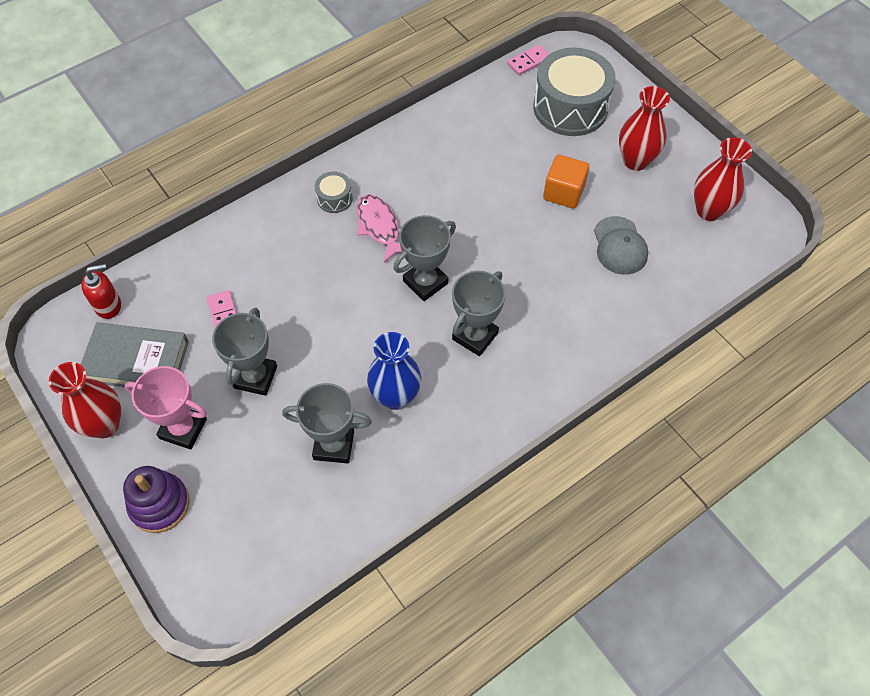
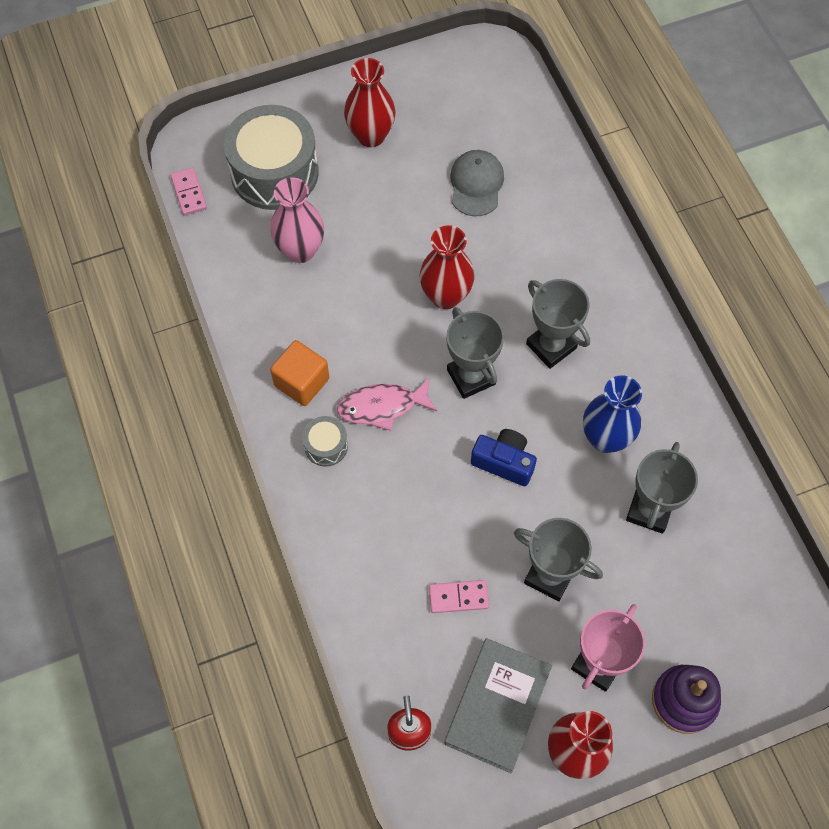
camera: 75 degrees left, 5 degrees up
orange cube [543,154,589,209] -> orange cube moved to [270,340,329,406]
grey cap [594,216,648,275] -> grey cap turned 90 degrees counterclockwise [450,150,504,216]
red vase [694,137,752,221] -> red vase moved to [419,225,474,309]
none -> pink vase [270,177,324,263]
none -> blue camera [471,429,537,486]

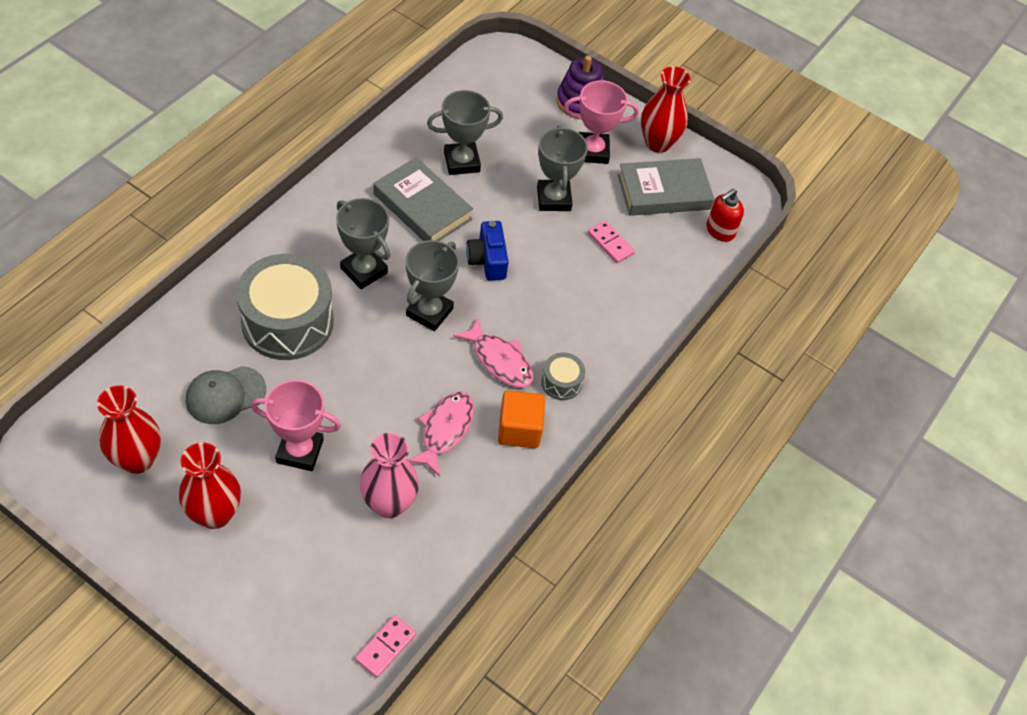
camera: 130 degrees left, 10 degrees down
grey drum [224,105,319,210] -> grey drum moved to [236,254,334,360]
red vase [419,225,474,309] -> red vase moved to [97,385,161,474]
grey trophy [526,279,590,369] -> grey trophy turned 60 degrees counterclockwise [336,198,390,289]
blue vase [583,375,642,453] -> grey book [373,157,473,241]
none -> pink trophy [251,380,341,471]
none -> pink fish [408,391,474,477]

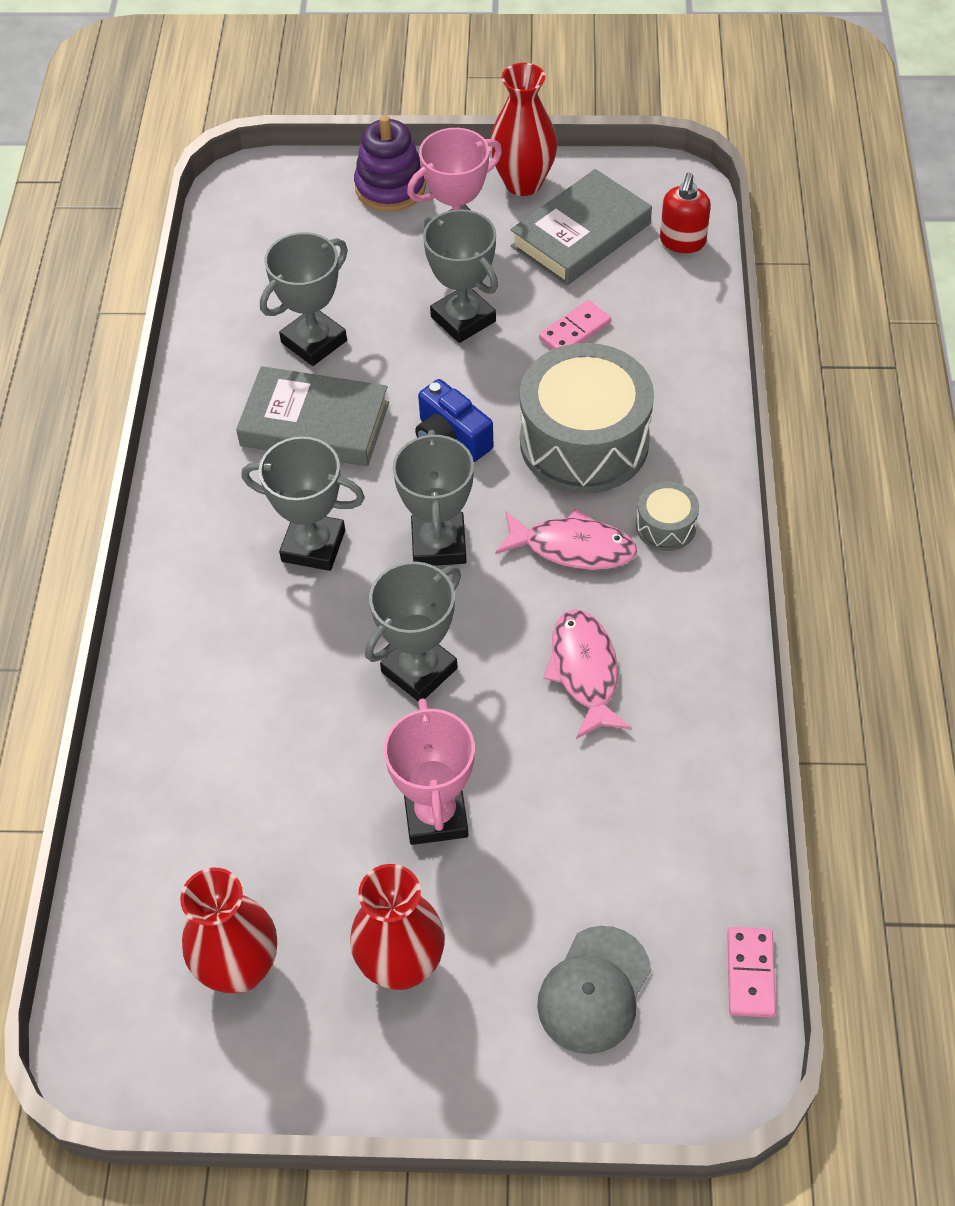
camera: 25 degrees left, 0 degrees up
grey cap [186,366,266,424] -> grey cap moved to [537,926,651,1054]
grey drum [236,254,334,360] -> grey drum moved to [520,343,654,494]
pink trophy [251,380,341,471] -> pink trophy turned 75 degrees counterclockwise [384,698,475,845]
pink vase [360,433,419,518] -> none
orange cube [498,391,545,448] -> none
pink domino [588,220,635,263] -> pink domino turned 60 degrees counterclockwise [539,300,611,350]
none -> grey trophy [365,561,461,702]

